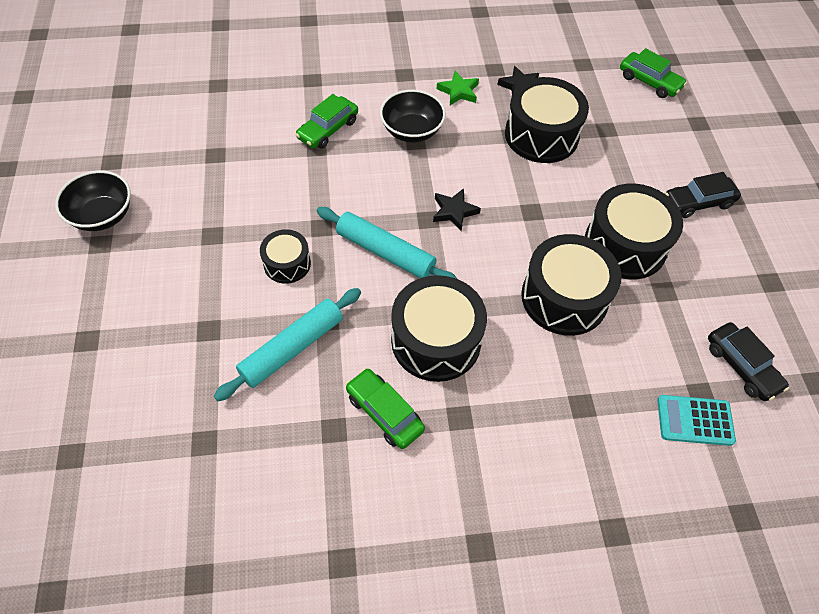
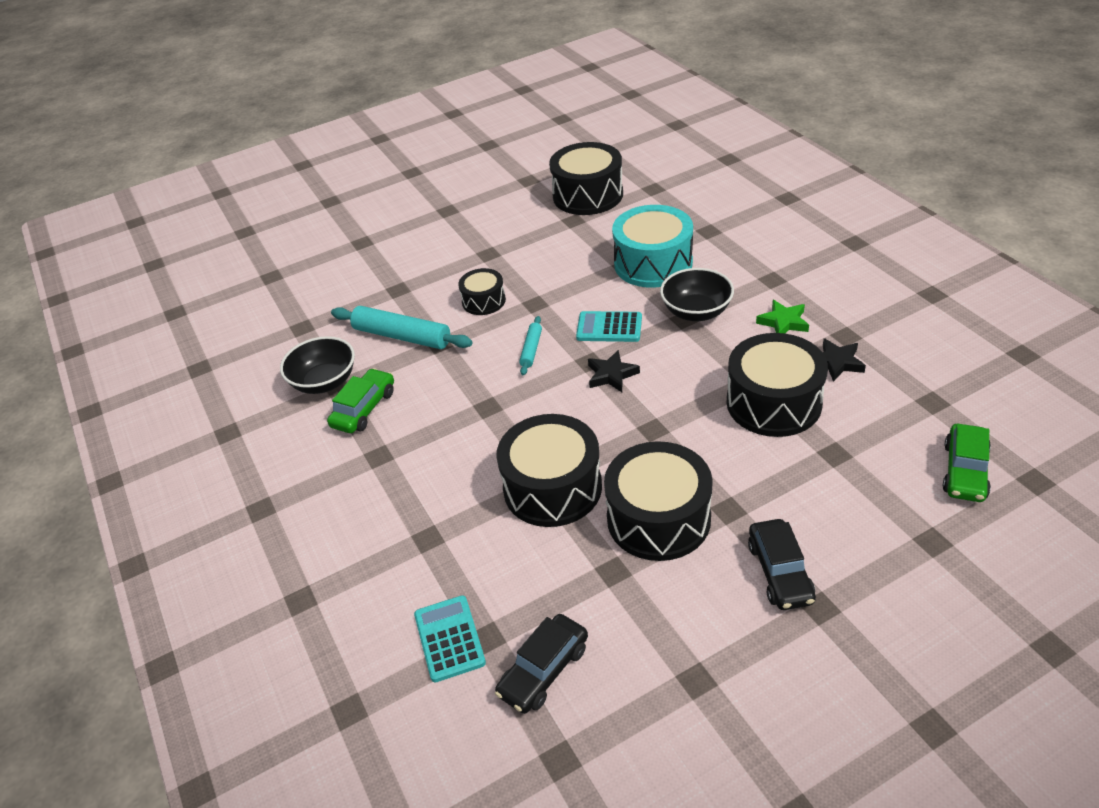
camera: 75 degrees right, 15 degrees down
black bowl [55,171,131,231] -> black bowl moved to [280,336,355,394]
green car [295,94,358,149] -> turquoise drum [612,205,693,288]
turquoise rolling pin [317,207,457,279] -> turquoise rolling pin [519,316,542,375], size x0.52
black drum [391,275,487,382] -> black drum moved to [549,142,623,215]
black car [665,172,741,218] -> black car turned 150 degrees counterclockwise [748,519,816,610]
none -> turquoise calculator [576,311,642,342]

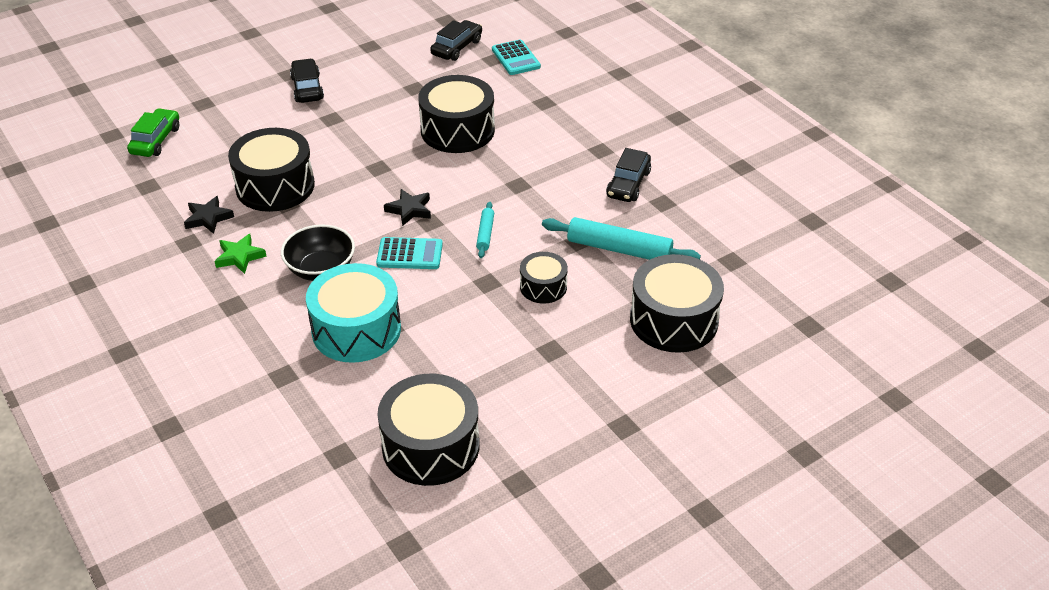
camera: 170 degrees right, 0 degrees up
black bowl [280,336,355,394] -> none
green car [327,368,394,433] -> black car [606,148,651,202]
black drum [604,441,713,561] -> black drum moved to [630,254,724,353]

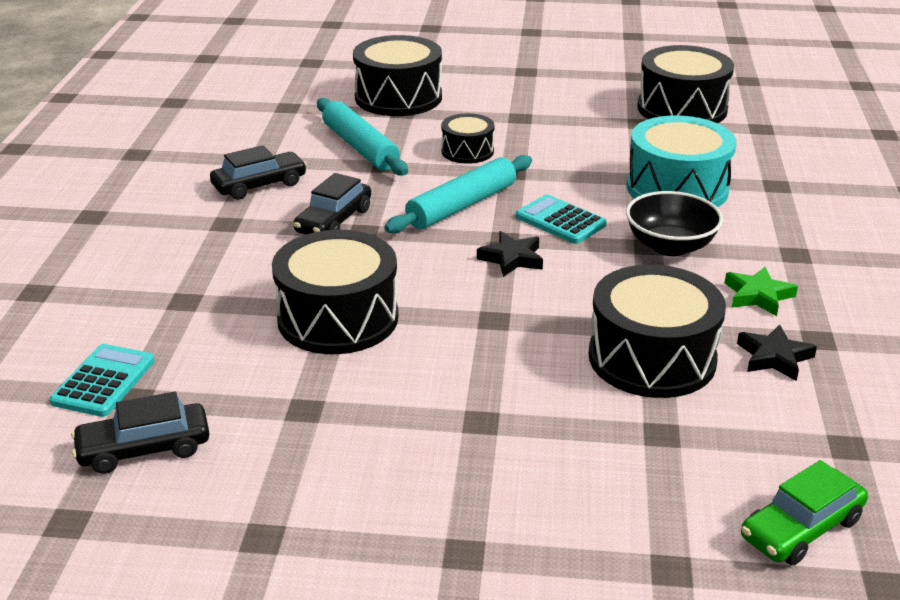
camera: 140 degrees left, 10 degrees down
black car [290,58,324,103] -> black car moved to [294,173,371,235]
turquoise rolling pin [476,202,494,258] -> turquoise rolling pin [384,155,532,233], size x1.92

